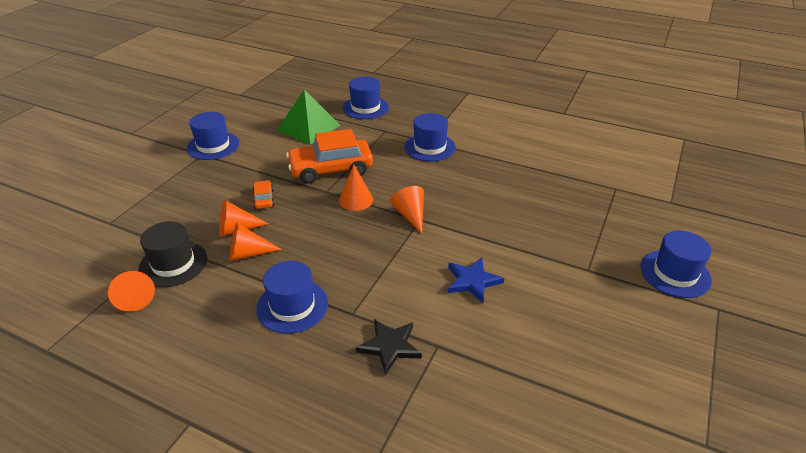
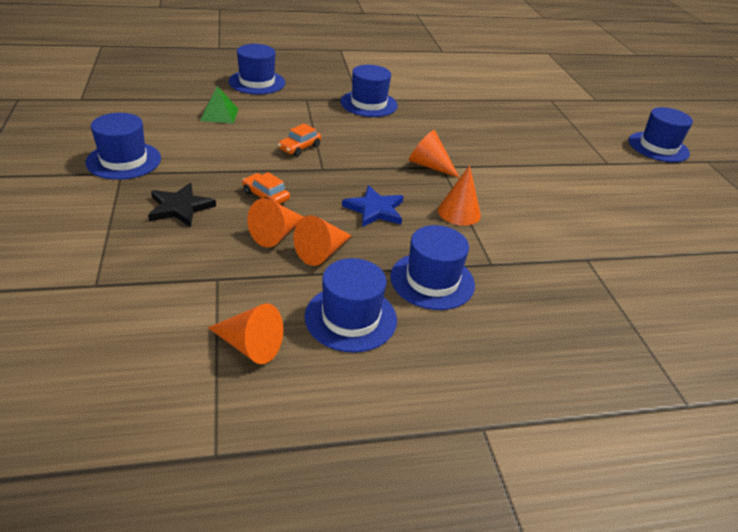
camera: 40 degrees left, 0 degrees up
black hat [138,221,207,287] -> none
green pyramid [277,89,340,145] -> green pyramid [200,86,238,124], size x0.57
orange car [286,129,373,184] -> orange car [278,123,321,157], size x0.45
orange cone [339,164,373,211] -> orange cone moved to [438,165,481,226]
black star [356,319,422,375] -> black star moved to [148,183,216,227]
blue star [448,258,504,303] -> blue star moved to [342,185,404,227]
none -> blue hat [304,258,397,353]

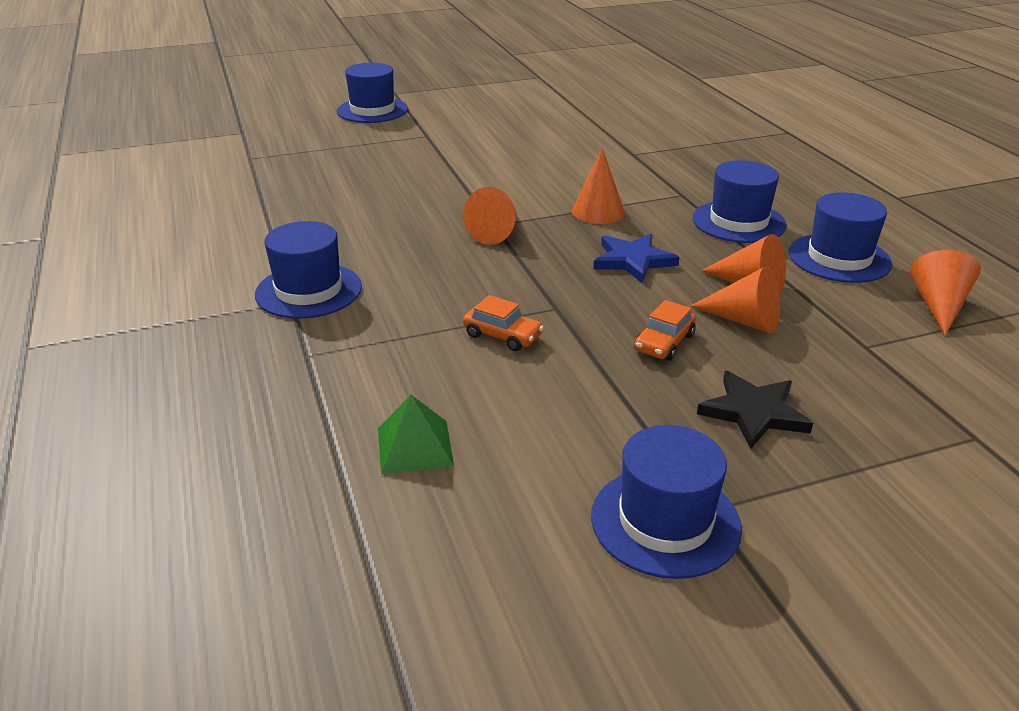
camera: 95 degrees left, 5 degrees down
blue hat [229,44,285,94] -> none

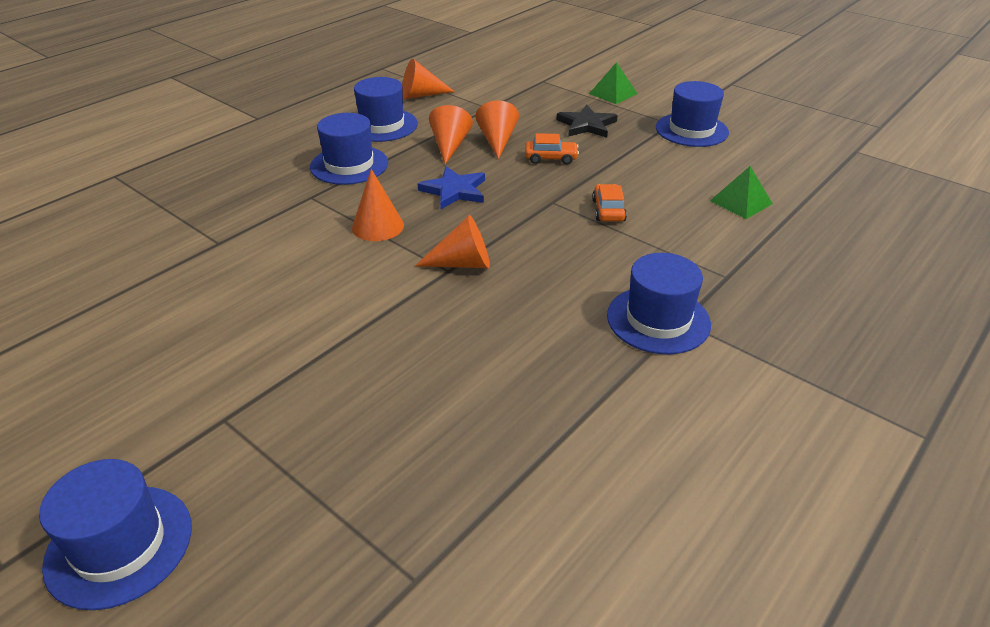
camera: 120 degrees left, 5 degrees up
none -> green pyramid [589,62,637,104]

